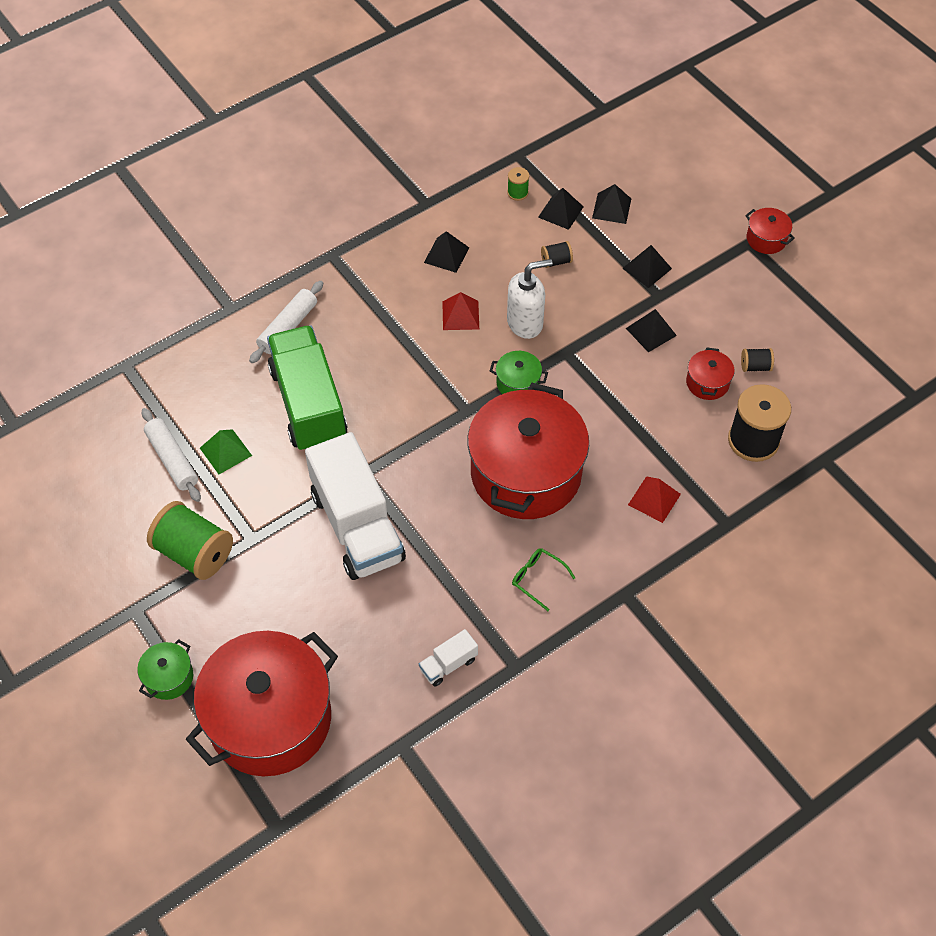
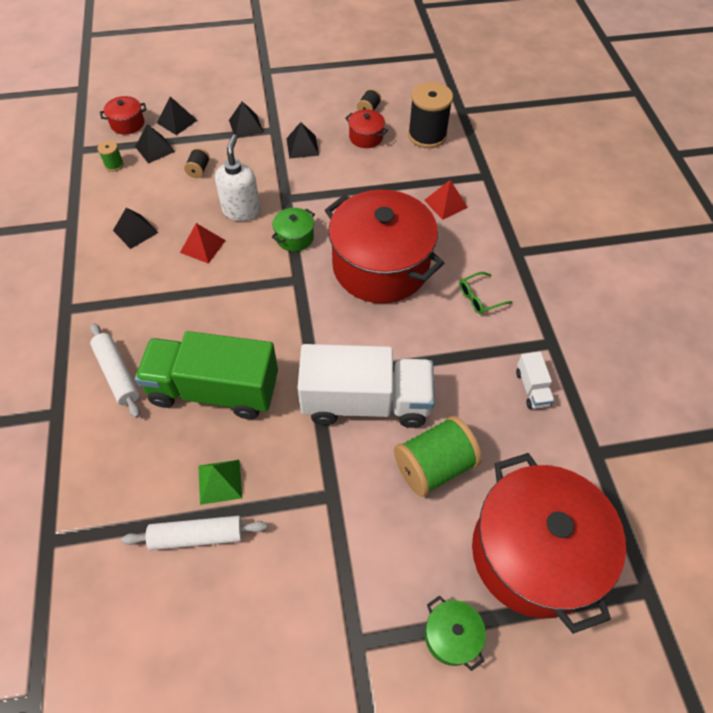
camera: 65 degrees left, 0 degrees up
green spool [147,501,233,580] -> green spool moved to [394,416,482,497]
red pot [745,208,795,254] -> red pot moved to [100,96,147,134]

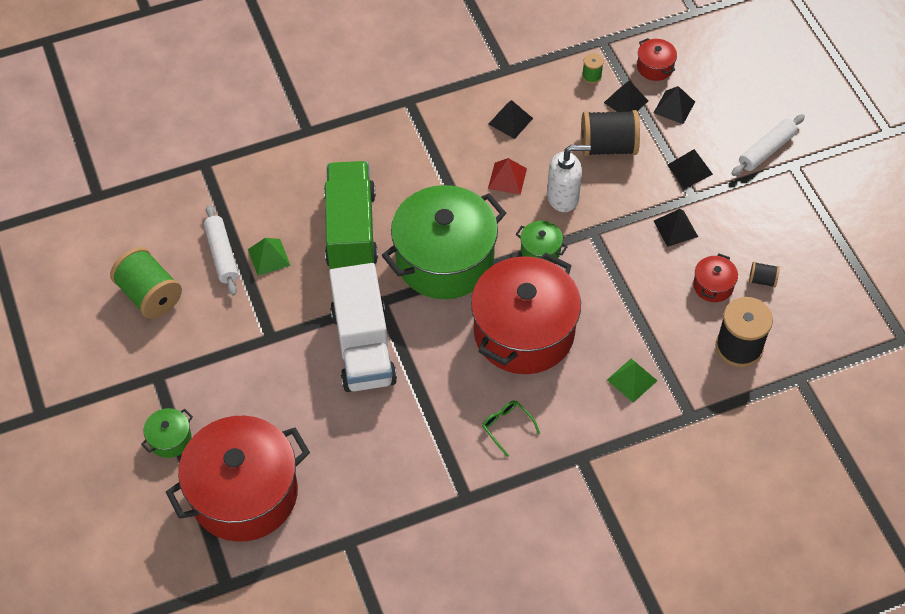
camera: 80 degrees right, 0 degrees up
white rolling pin [90,323,140,418] -> white rolling pin moved to [731,114,805,176]
black spool [184,148,210,178] -> black spool [581,110,640,156], size x2.15
green spool [394,416,482,497] -> green spool moved to [110,247,182,319]
red pyramid [424,180,468,220] -> green pyramid [607,358,657,403]
white truck [516,352,555,409] -> none
none -> green pot [382,185,506,299]

